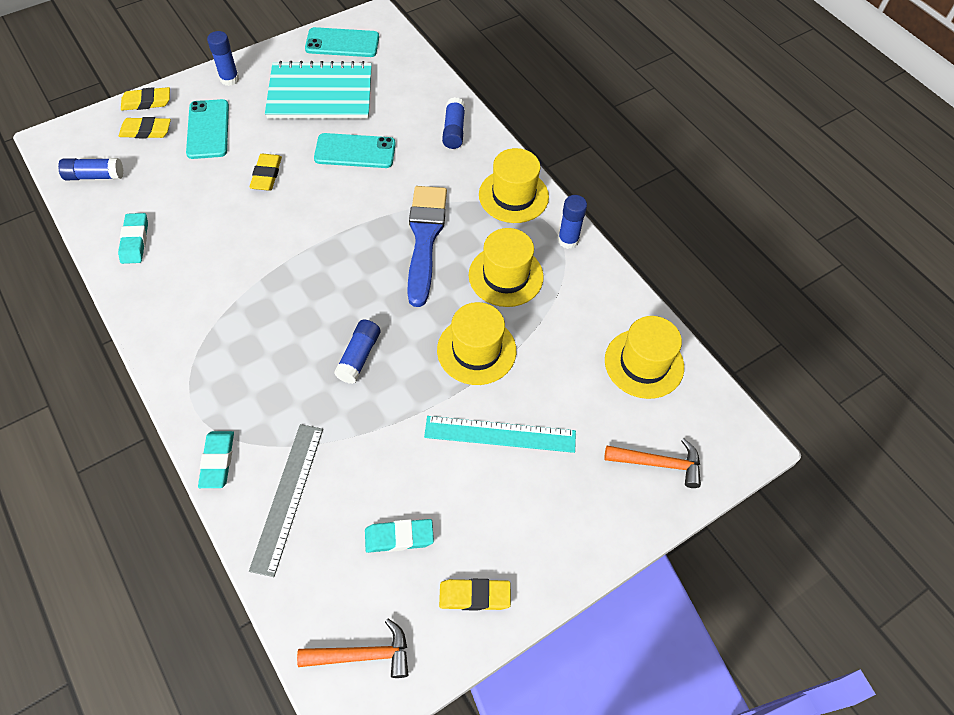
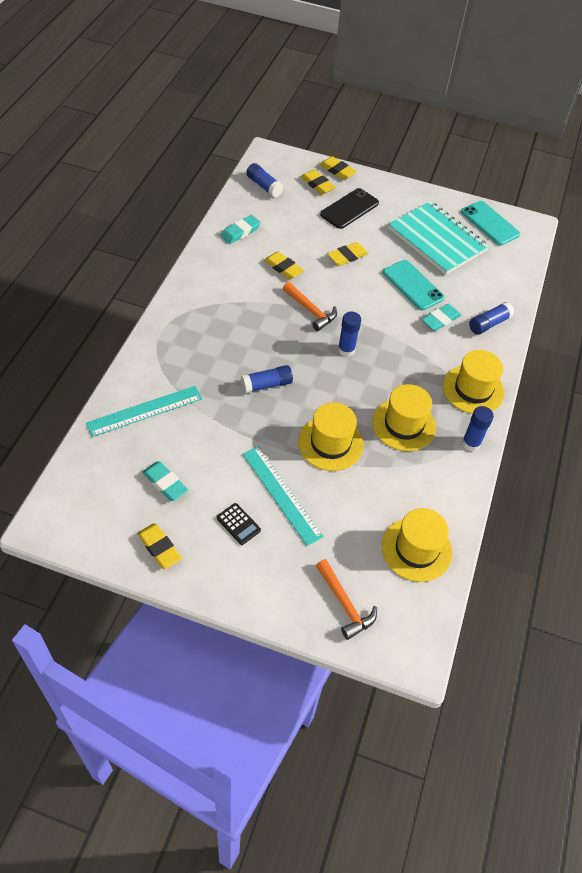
camera: 50 degrees right, 5 degrees down
turquoise phone [186,99,229,159] -> black phone [320,188,379,229]
turquoise eraser [198,431,234,488] -> turquoise eraser moved to [422,304,461,331]
blue glue stick [207,31,239,86] -> blue glue stick moved to [338,312,361,357]
grey ruler [249,424,323,577] -> turquoise ruler [86,386,202,437]
orange hammer [297,619,408,678] -> orange hammer moved to [283,282,337,331]
blue brush [407,186,447,307] -> none
none -> black calculator [216,503,261,545]
none -> yellow eraser [264,251,304,279]

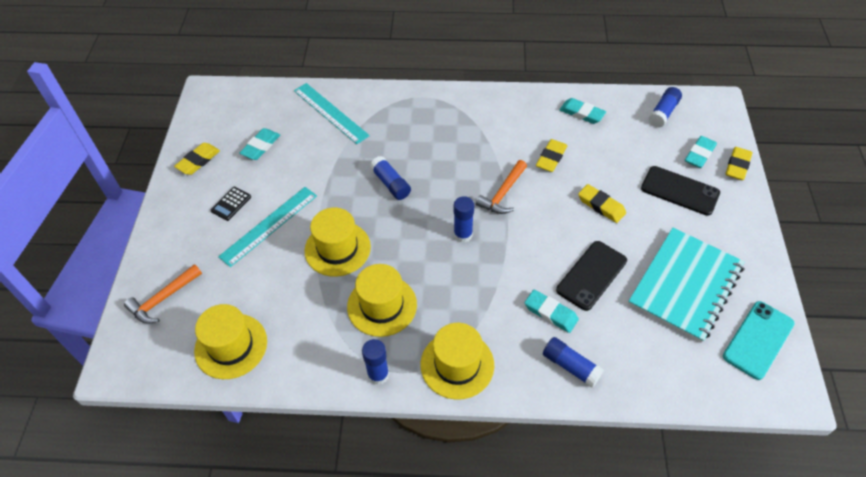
camera: 80 degrees right, 0 degrees up
yellow eraser [301,170,336,194] -> turquoise eraser [685,136,717,168]
turquoise phone [383,260,445,310] -> black phone [556,241,627,311]

